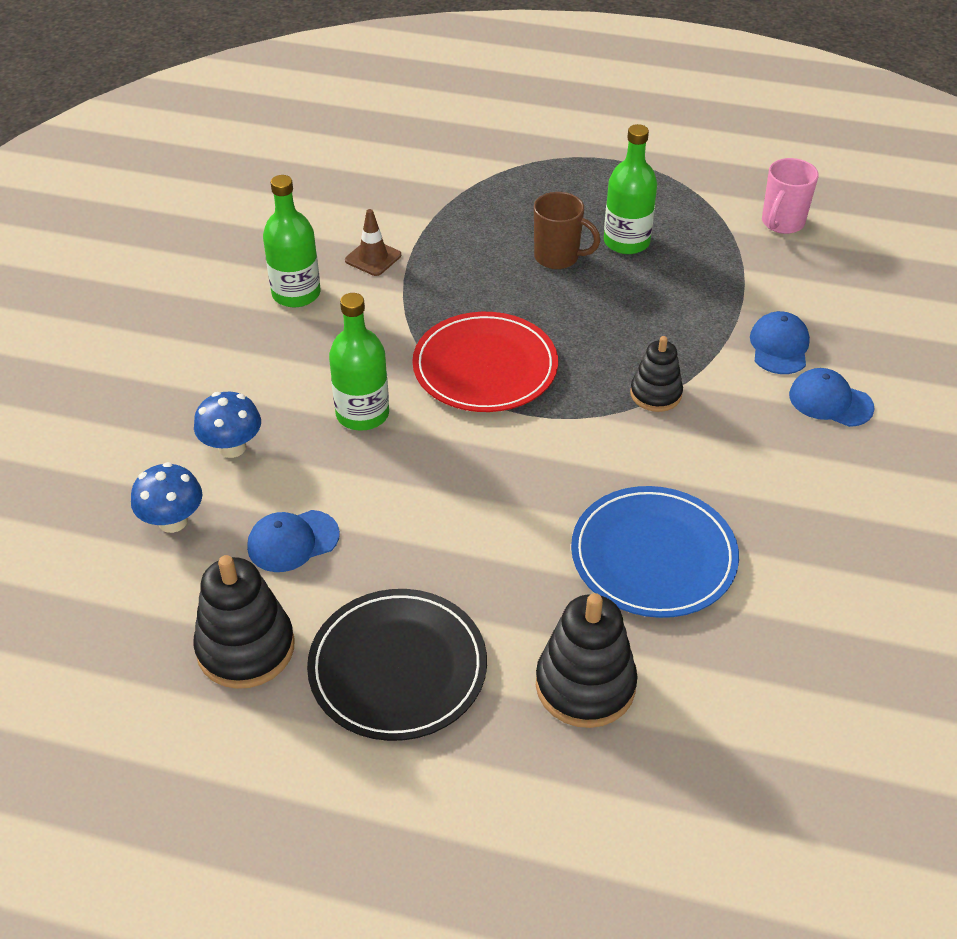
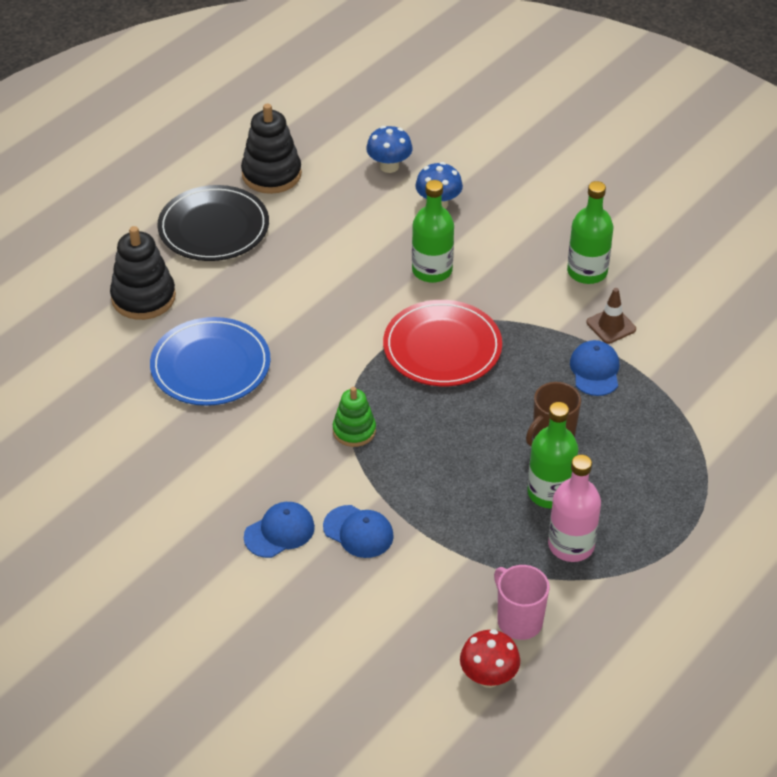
camera: 115 degrees right, 0 degrees up
blue cap [247,510,340,572] -> blue cap moved to [570,340,619,396]
black stacking toy [630,336,683,412] -> green stacking toy [333,387,376,447]
none -> red mushroom [460,629,520,688]
none -> pink bottle [548,455,601,562]

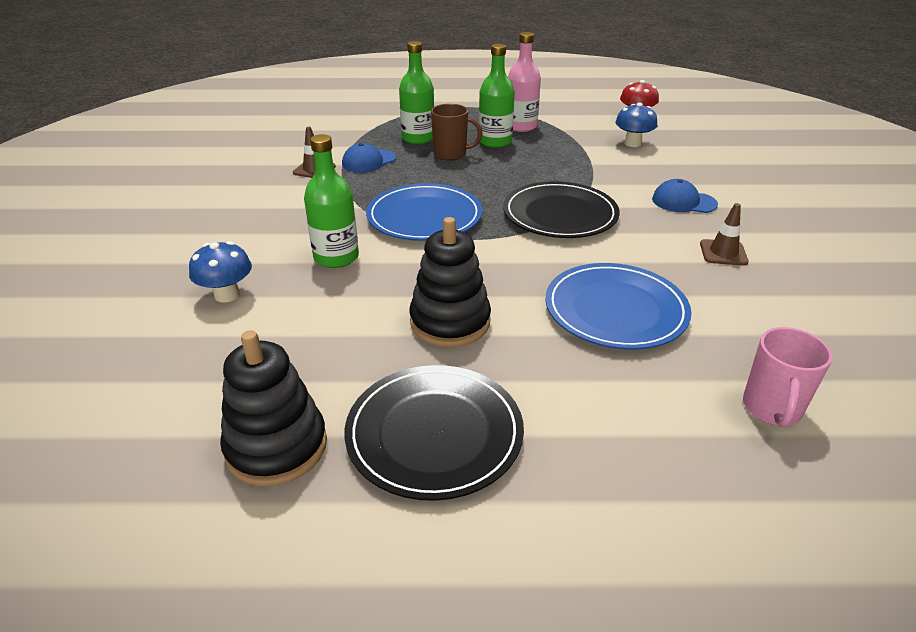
camera: 130 degrees left, 10 degrees down
black stacking toy [110,226,176,320] -> black stacking toy moved to [409,217,491,347]
blue cap [323,505,394,558] -> none
green stacking toy [333,387,376,447] -> black plate [503,181,620,238]
blue mushroom [366,126,413,173] -> blue mushroom moved to [616,103,657,147]
red plate [383,300,502,386] -> blue plate [366,183,482,241]
pink mug [494,565,550,640] -> pink mug moved to [743,327,833,427]
green bottle [567,181,613,284] -> green bottle moved to [399,41,434,144]
none -> brown traffic cone [700,203,749,266]

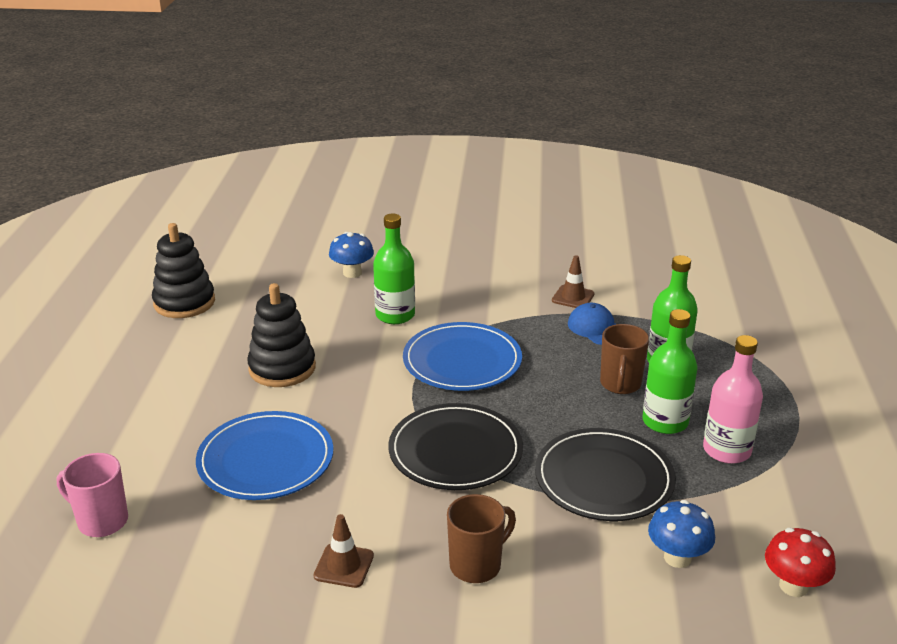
camera: 95 degrees right, 5 degrees down
black plate [344,365,524,501] -> black plate moved to [535,428,676,521]
blue cap [652,179,718,213] -> brown mug [447,494,516,583]

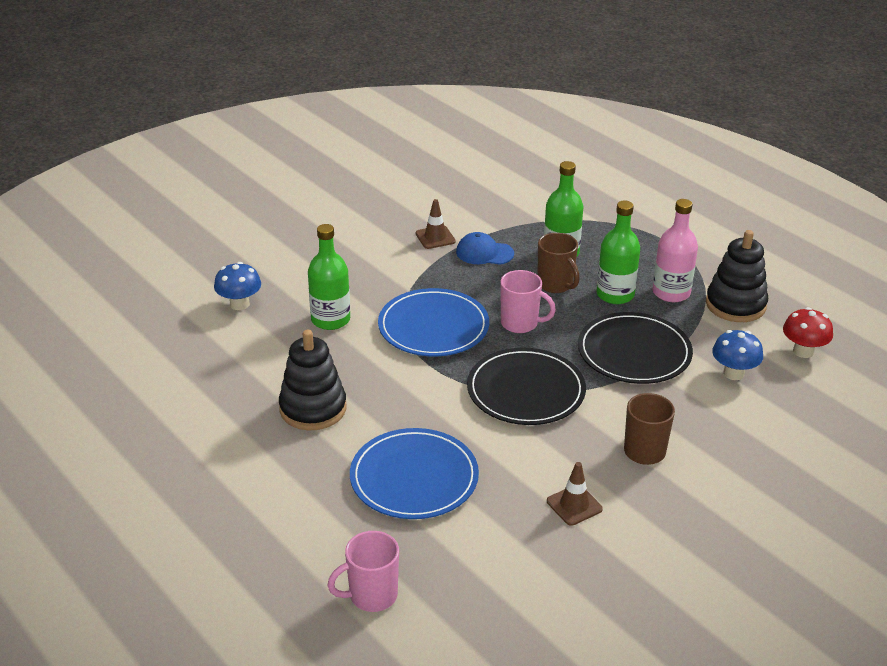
camera: 45 degrees left, 5 degrees up
black stacking toy [152,223,215,318] -> black stacking toy moved to [706,230,768,322]
none -> pink mug [500,270,556,333]

